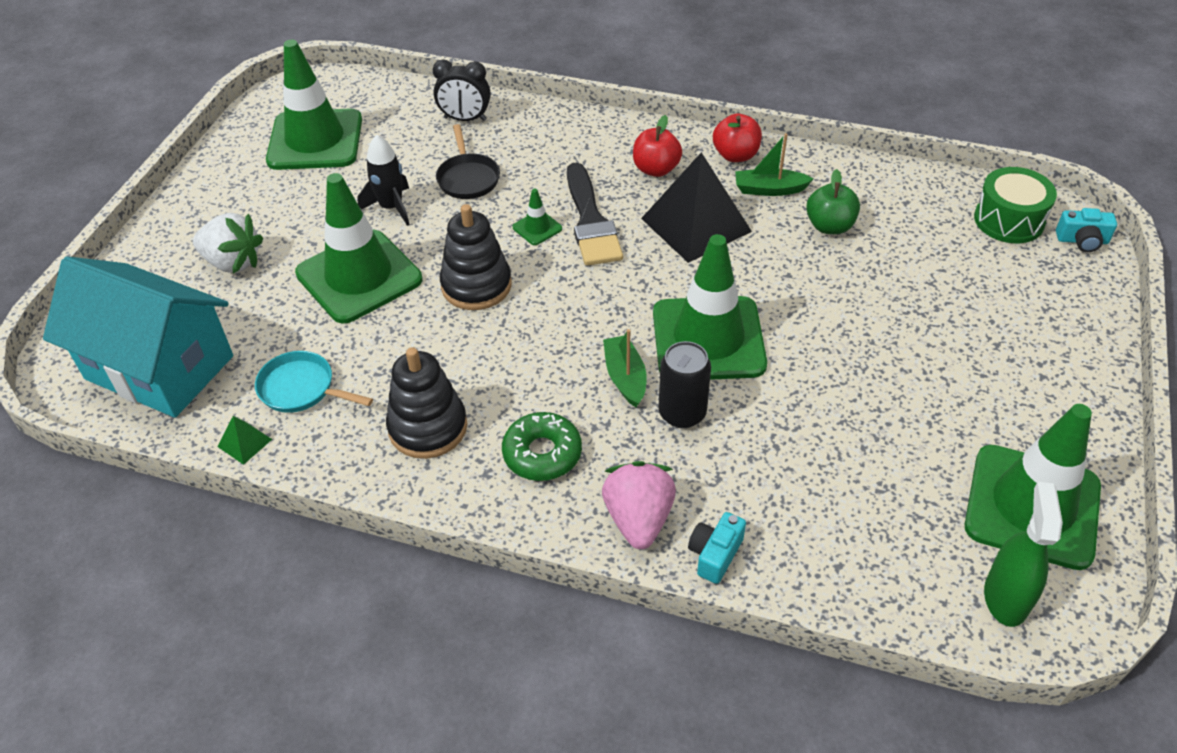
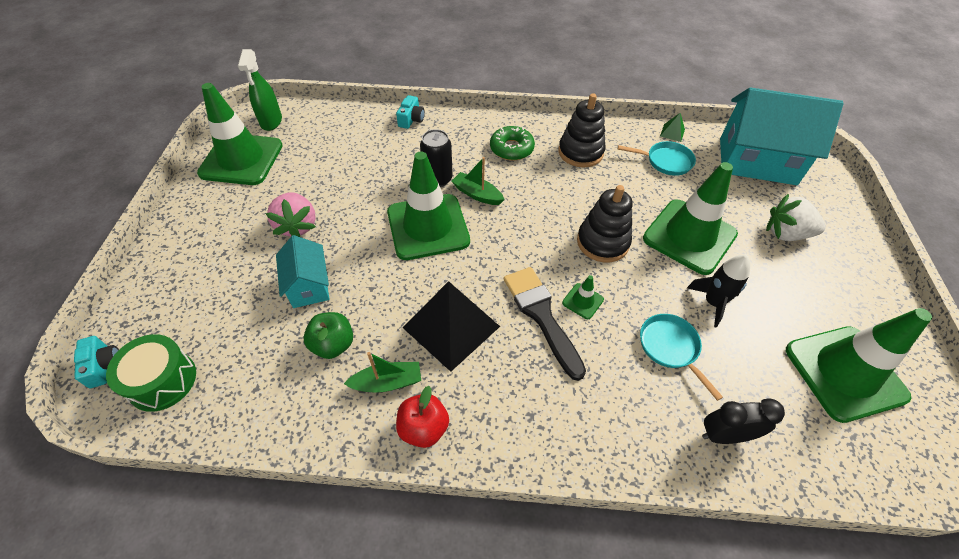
camera: 165 degrees right, 5 degrees up
black pan [436,124,500,199] -> turquoise pan [640,314,723,401]
pink strawberry [602,461,676,549] -> pink strawberry moved to [265,192,316,237]
green boat [603,329,647,407] -> green boat turned 150 degrees clockwise [452,157,505,205]
red apple [633,115,682,177] -> none
turquoise camera [1056,208,1117,252] -> turquoise camera turned 75 degrees clockwise [74,336,119,388]
none -> turquoise house [276,235,330,308]

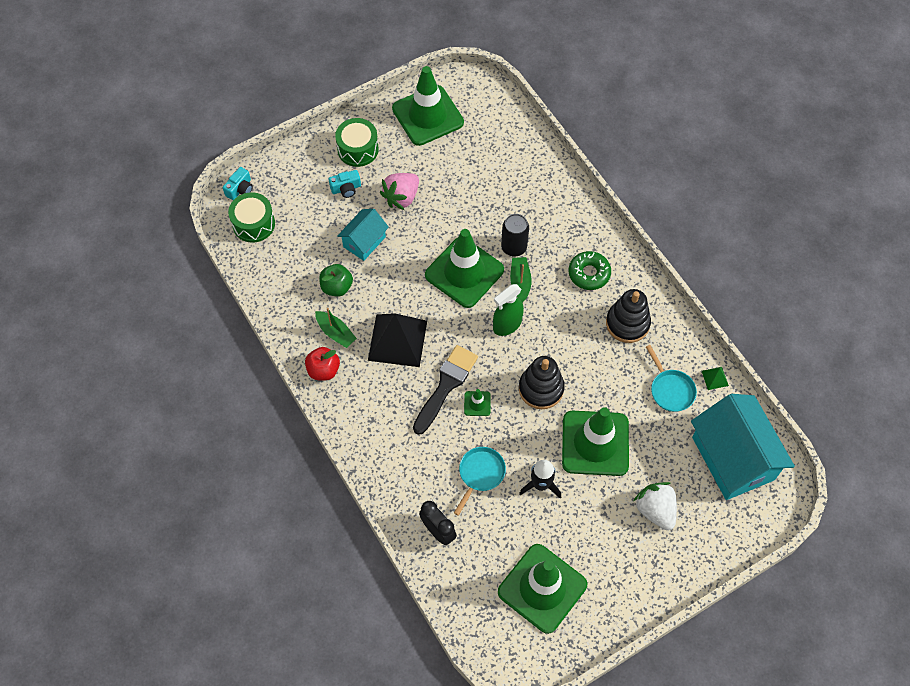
camera: 55 degrees right, 10 degrees up
green spray bottle [238,49,282,131] -> green spray bottle moved to [493,284,524,336]
turquoise camera [396,95,425,129] -> turquoise camera moved to [329,170,361,198]
none -> green drum [335,118,379,167]

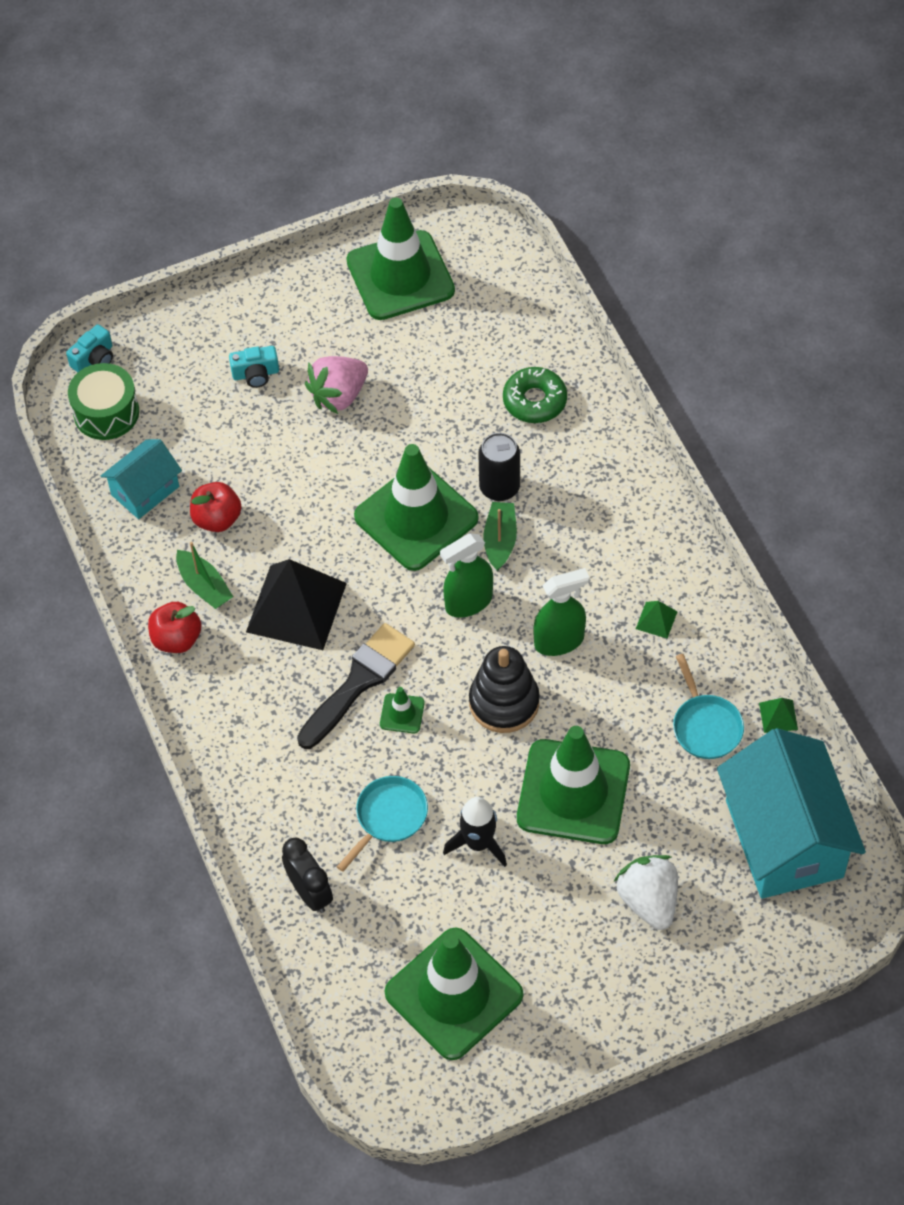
camera: 10 degrees right, 5 degrees down
green apple [319,264,353,297] -> red apple [190,482,242,532]
green drum [335,118,379,167] -> none
turquoise house [337,209,389,261] -> turquoise house moved to [101,439,182,519]
green donut [568,251,611,290] -> green donut moved to [503,367,567,423]
black stacking toy [606,289,651,343] -> green pyramid [636,601,678,639]
none -> green spray bottle [533,568,590,656]

